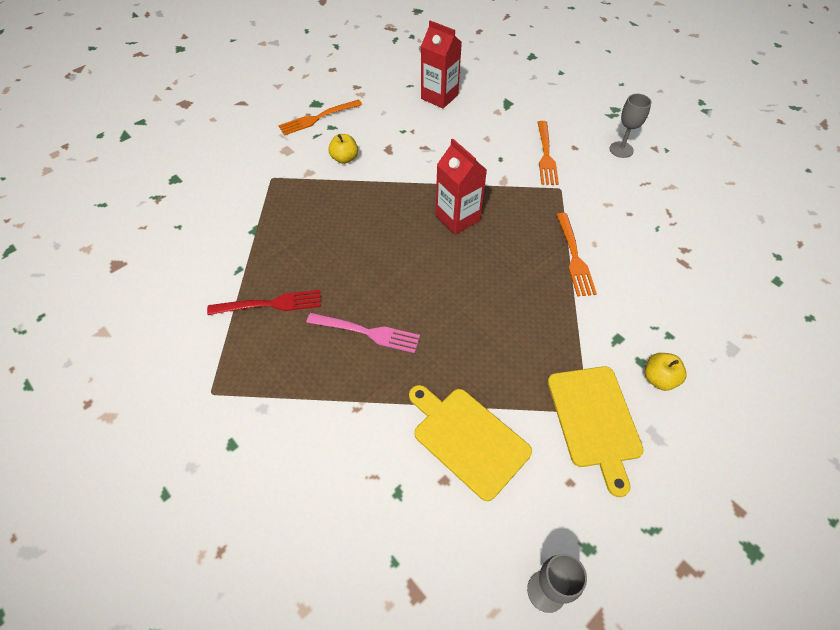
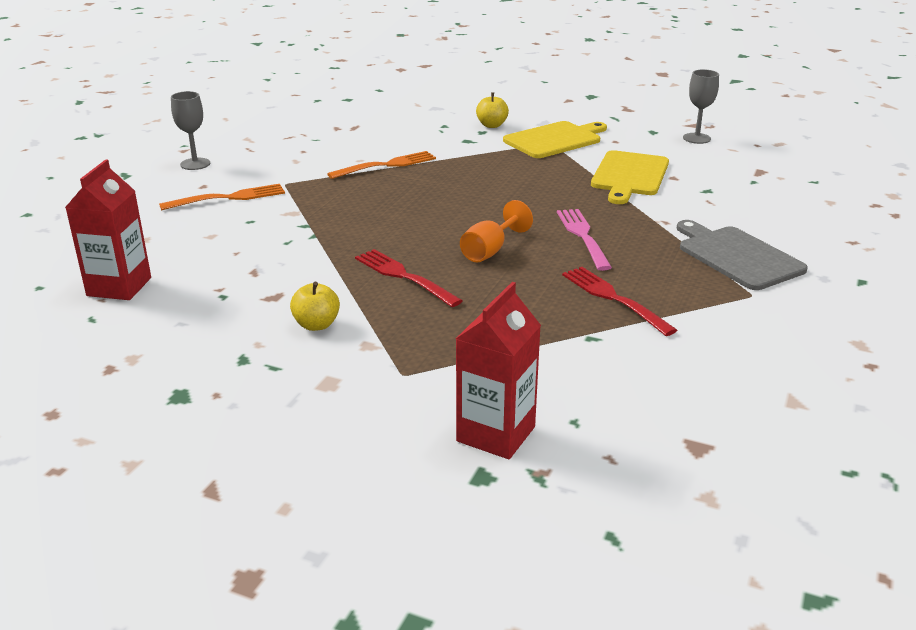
camera: 115 degrees left, 25 degrees down
orange fork [278,100,362,135] -> none
red carton [436,139,487,235] -> red carton moved to [456,282,541,459]
none -> red fork [355,249,463,307]
none -> orange goblet [460,200,533,262]
none -> grey cutting board [677,220,808,290]

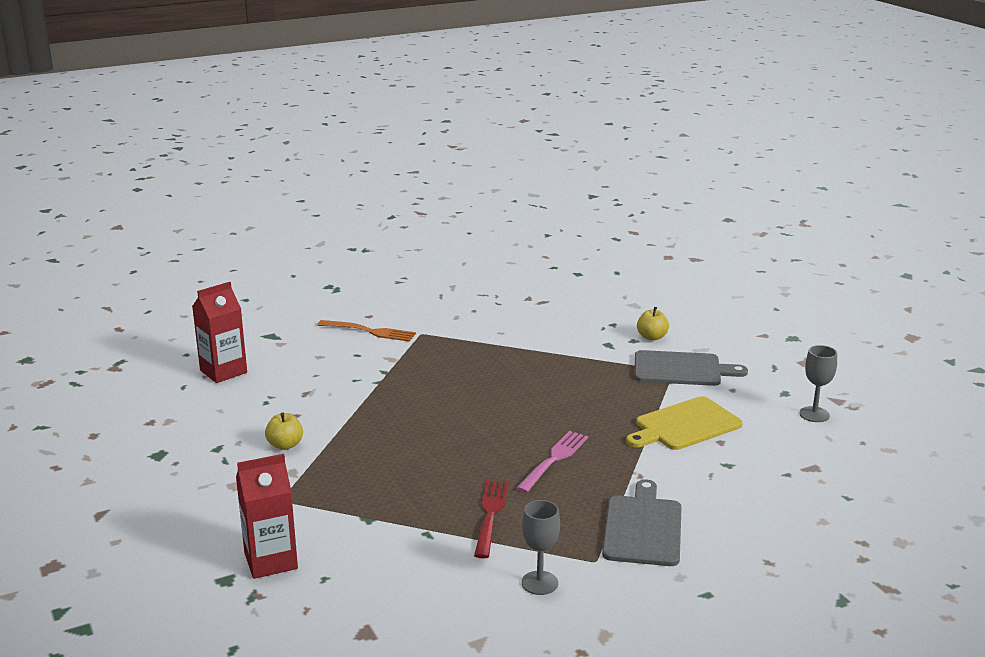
camera: 40 degrees right, 5 degrees down
grey goblet [171,91,210,170] -> grey goblet moved to [522,500,560,595]
orange fork [327,151,436,179] -> none
red fork [355,249,463,307] -> none
orange goblet [460,200,533,262] -> none
yellow cutting board [503,121,607,158] -> grey cutting board [635,350,748,386]

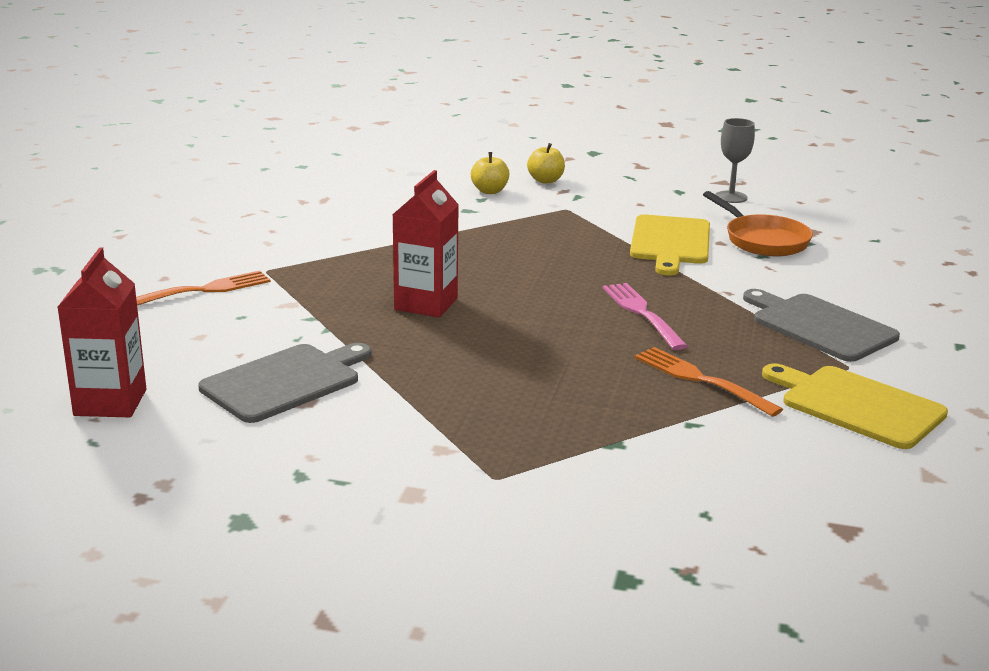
camera: 50 degrees left, 0 degrees up
red carton [236,454,298,579] -> red carton moved to [392,170,459,317]
yellow apple [265,412,303,450] -> yellow apple moved to [527,143,565,184]
red fork [474,480,509,558] -> orange fork [635,347,783,417]
grey goblet [522,500,560,595] -> yellow cutting board [762,363,948,449]
grey cutting board [635,350,748,386] -> grey cutting board moved to [198,343,371,423]
none -> orange pan [703,191,813,256]

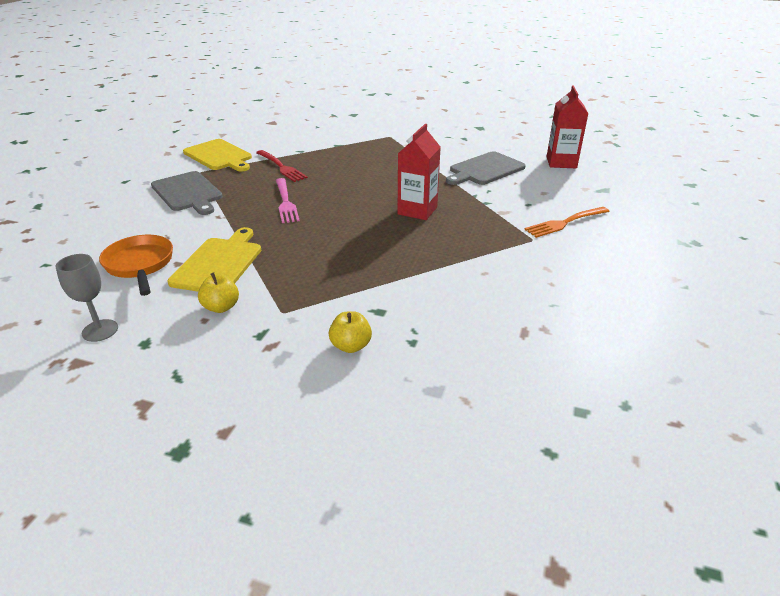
camera: 175 degrees left, 10 degrees up
yellow apple [527,143,565,184] -> yellow apple moved to [198,273,239,313]
orange fork [635,347,783,417] -> red fork [256,150,308,182]

